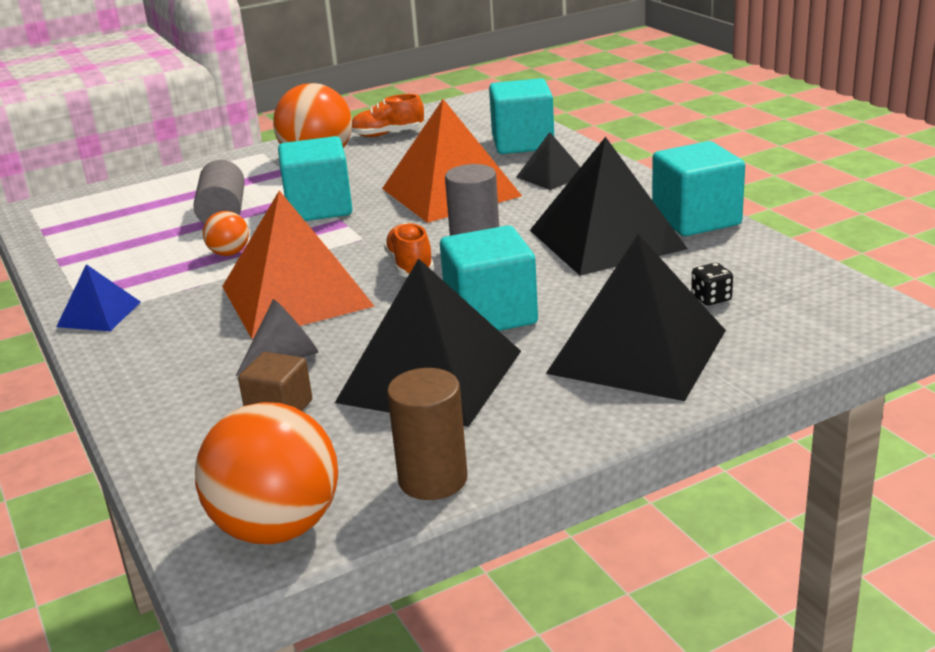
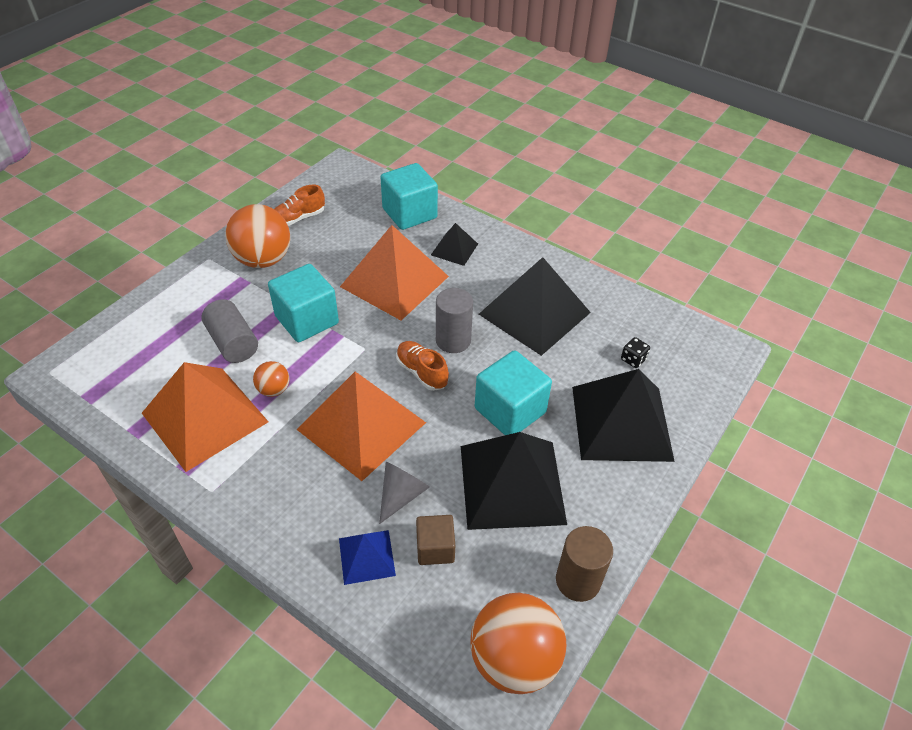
camera: 30 degrees left, 20 degrees up
blue pyramid [56,264,141,331] -> blue pyramid moved to [339,530,396,585]
turquoise cube [652,141,745,236] -> none
none -> orange pyramid [142,362,269,472]

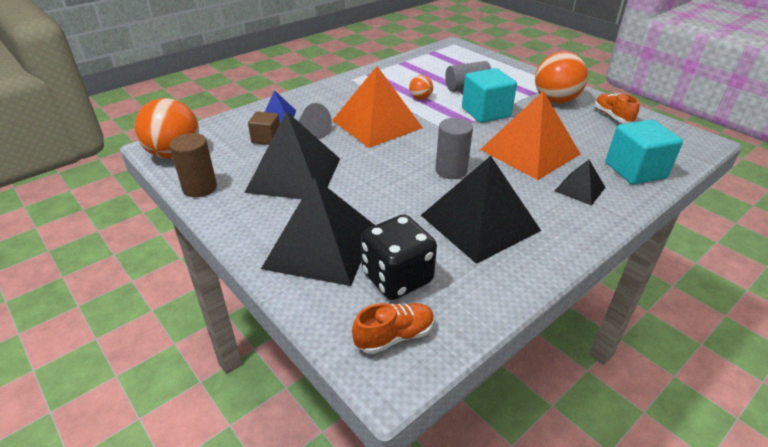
camera: 105 degrees right, 10 degrees down
orange pyramid [142,362,269,472] -> none
orange shoe [396,341,449,391] -> orange shoe moved to [352,303,434,354]
turquoise cube [475,350,552,435] -> none
black dice [621,337,650,368] -> black dice [361,214,437,300], size x2.41

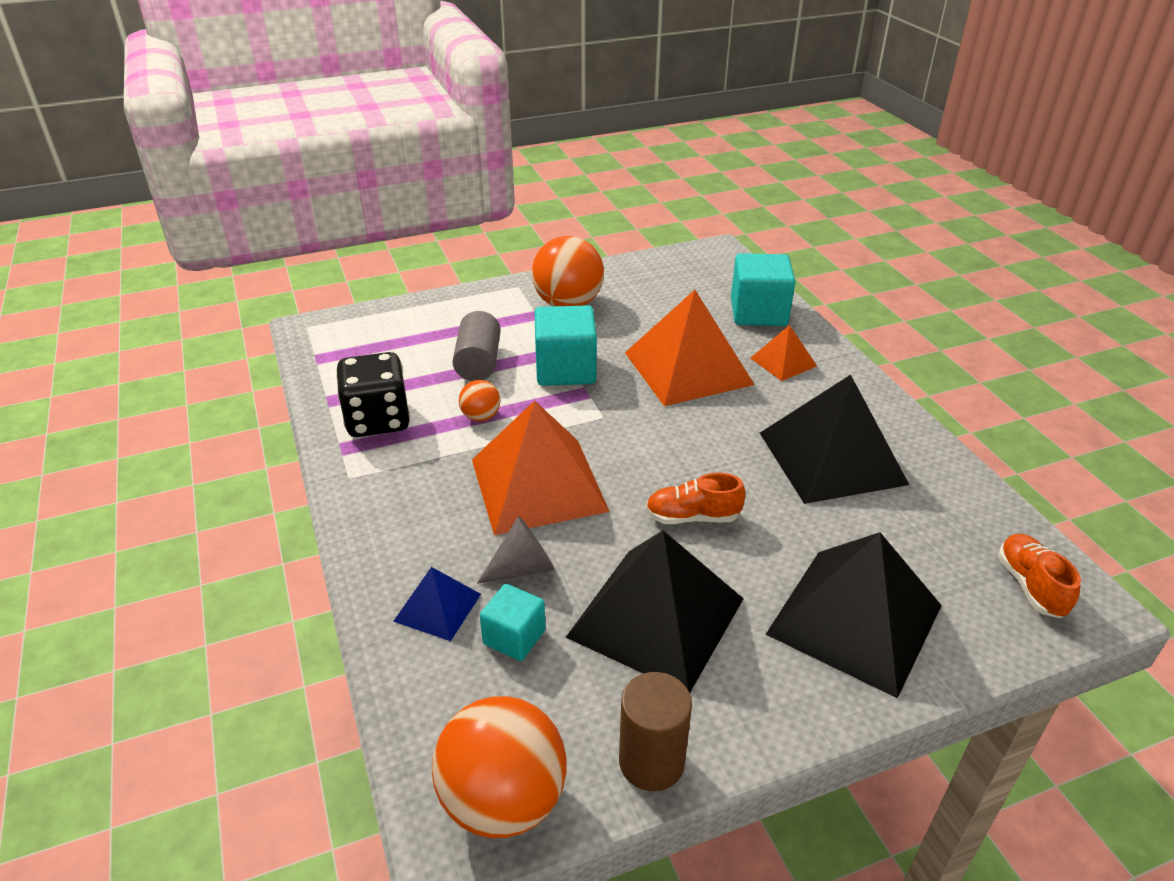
camera: 70 degrees left, 0 degrees up
brown cube [248,111,280,145] -> turquoise cube [480,584,546,661]
black dice [361,214,437,300] -> black dice moved to [336,352,410,437]
grey cylinder [435,118,473,179] -> none
black pyramid [555,160,606,206] -> orange pyramid [750,325,817,381]
orange shoe [595,93,640,123] -> orange shoe moved to [646,473,745,524]

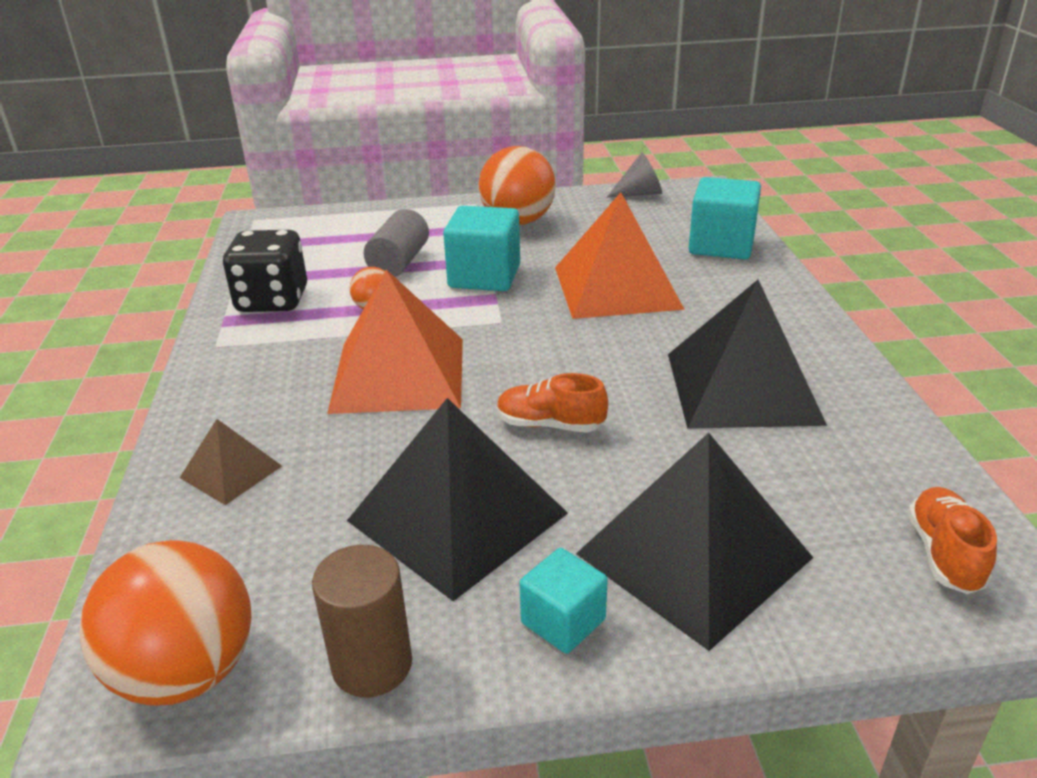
camera: 15 degrees right, 5 degrees down
blue pyramid [393,567,481,641] -> brown pyramid [180,419,282,505]
grey cone [477,516,555,584] -> grey cone moved to [607,152,662,197]
turquoise cube [480,584,546,661] -> turquoise cube moved to [520,548,608,654]
orange pyramid [750,325,817,381] -> none

